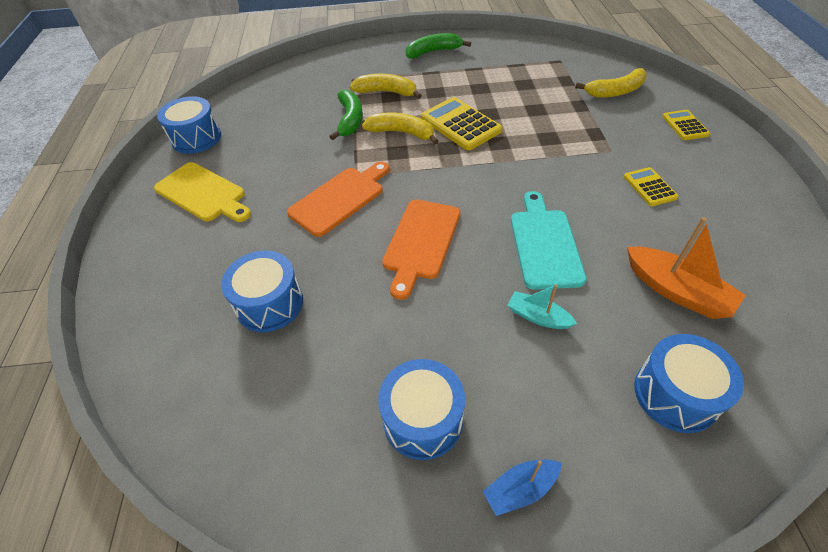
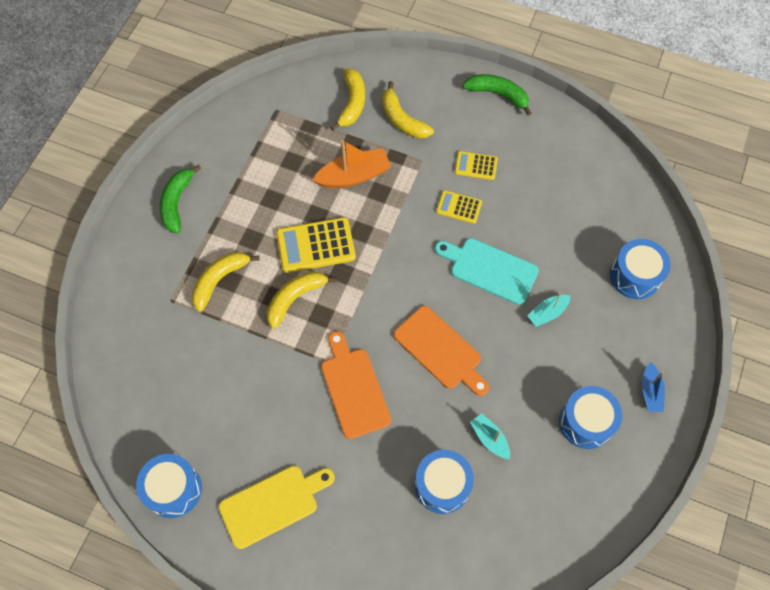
camera: 65 degrees left, 15 degrees up
green banana [329,90,363,140] -> green banana moved to [463,74,532,116]
orange boat [627,217,746,319] -> orange boat moved to [312,140,391,188]
yellow calculator [662,110,710,140] -> yellow calculator moved to [436,190,482,224]
none -> yellow banana [382,81,434,139]
none -> turquoise boat [470,413,510,459]

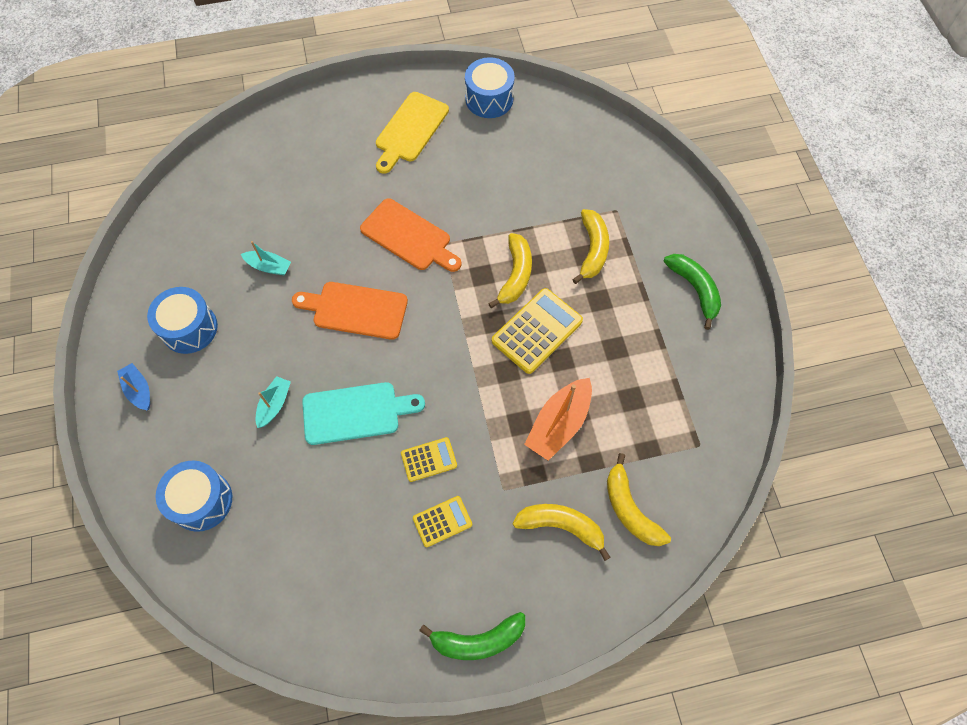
camera: 145 degrees right, 0 degrees up
blue drum [415,450,474,514] -> none

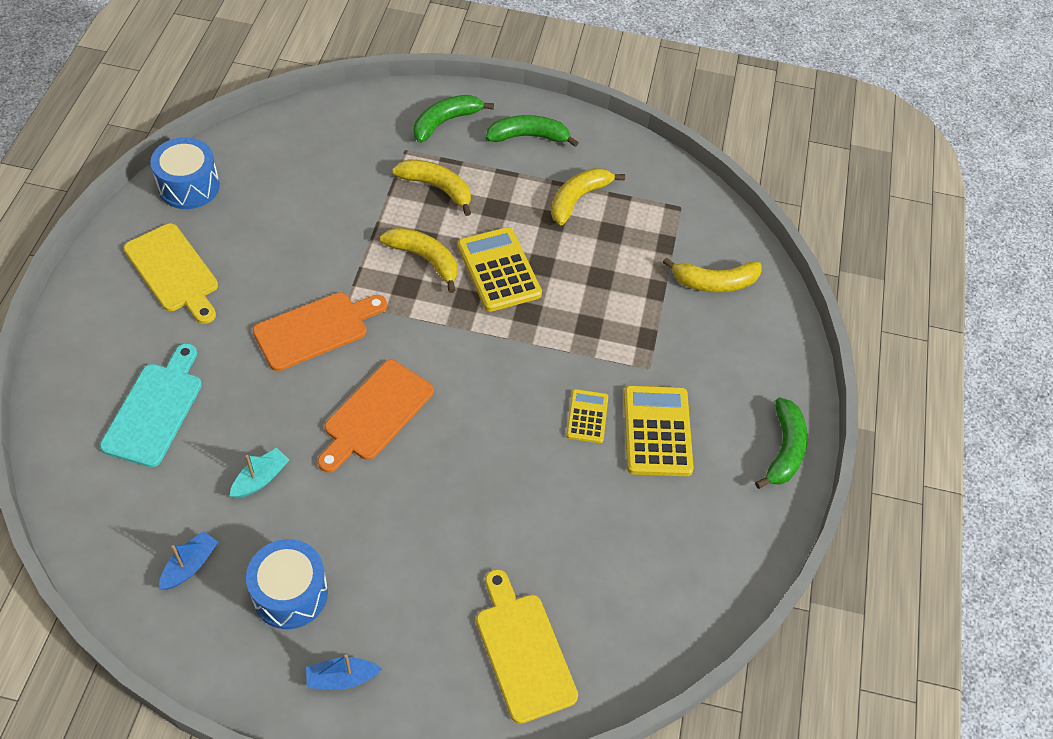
camera: 70 degrees left, 10 degrees down
blue drum [156,461,232,532] -> yellow cutting board [476,569,578,724]
turquoise boat [256,376,291,428] -> none
turquoise cutting board [302,382,425,445] -> turquoise cutting board moved to [100,343,202,467]
yellow calculator [413,496,472,547] -> yellow calculator [624,385,694,476], size x1.74
yellow banana [513,504,611,561] -> yellow banana moved to [551,168,625,225]
orange boat [524,378,592,461] -> none
none -> blue boat [159,531,218,590]
none -> green banana [414,95,494,143]

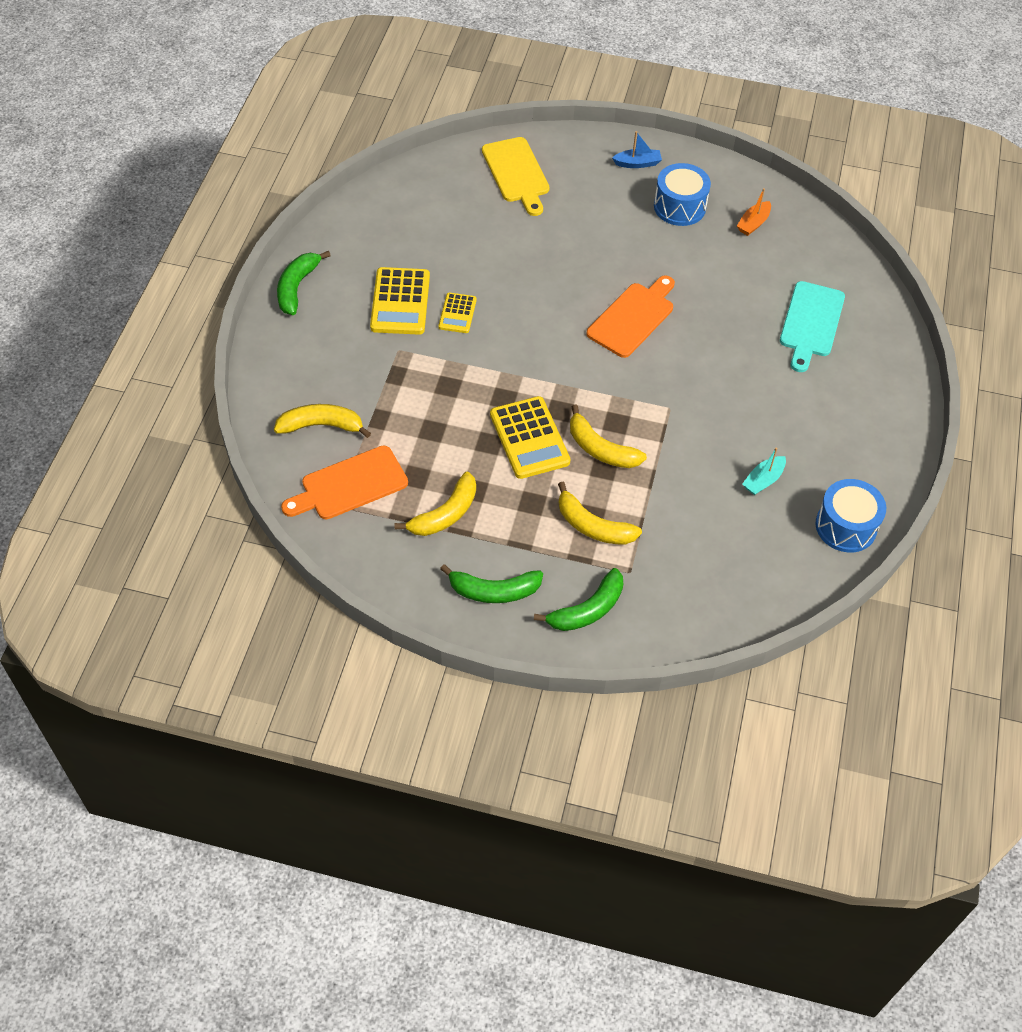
camera: 175 degrees left, 0 degrees up
yellow cutting board [124,223,218,324] -> none
blue boat [159,531,218,590] -> orange boat [737,188,771,236]
turquoise boat [230,448,289,498] -> turquoise boat moved to [742,447,786,495]
orange cutting board [253,292,387,371] -> orange cutting board moved to [281,445,408,519]

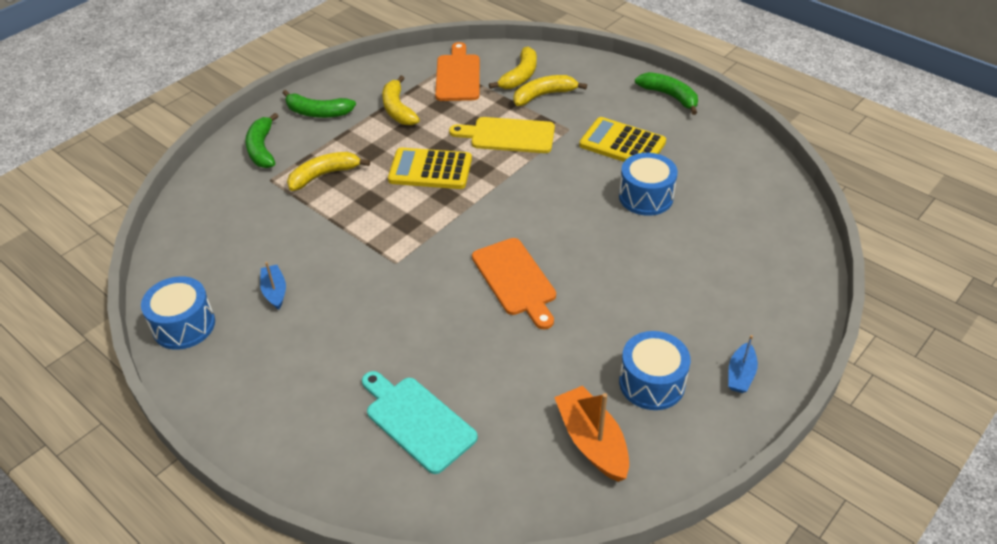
camera: 120 degrees right, 10 degrees down
yellow calculator [439,292,477,333] -> none
green banana [440,564,543,603] -> green banana turned 105 degrees counterclockwise [283,90,356,118]
yellow cutting board [482,137,550,216] -> yellow cutting board moved to [449,117,555,153]
yellow banana [570,404,647,468] -> yellow banana moved to [513,75,587,106]
orange boat [737,188,771,236] -> orange boat [554,386,629,482], size x1.70
turquoise boat [742,447,786,495] -> blue boat [260,262,286,310]
none -> blue drum [619,153,678,216]

